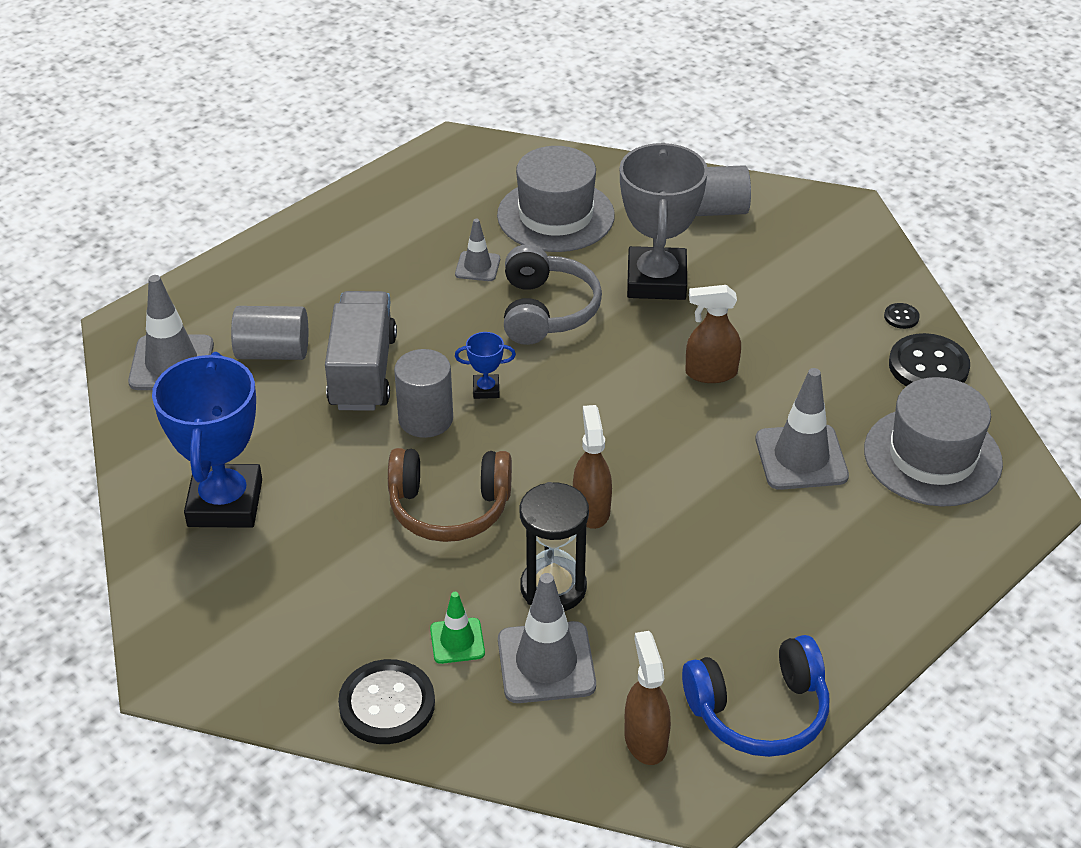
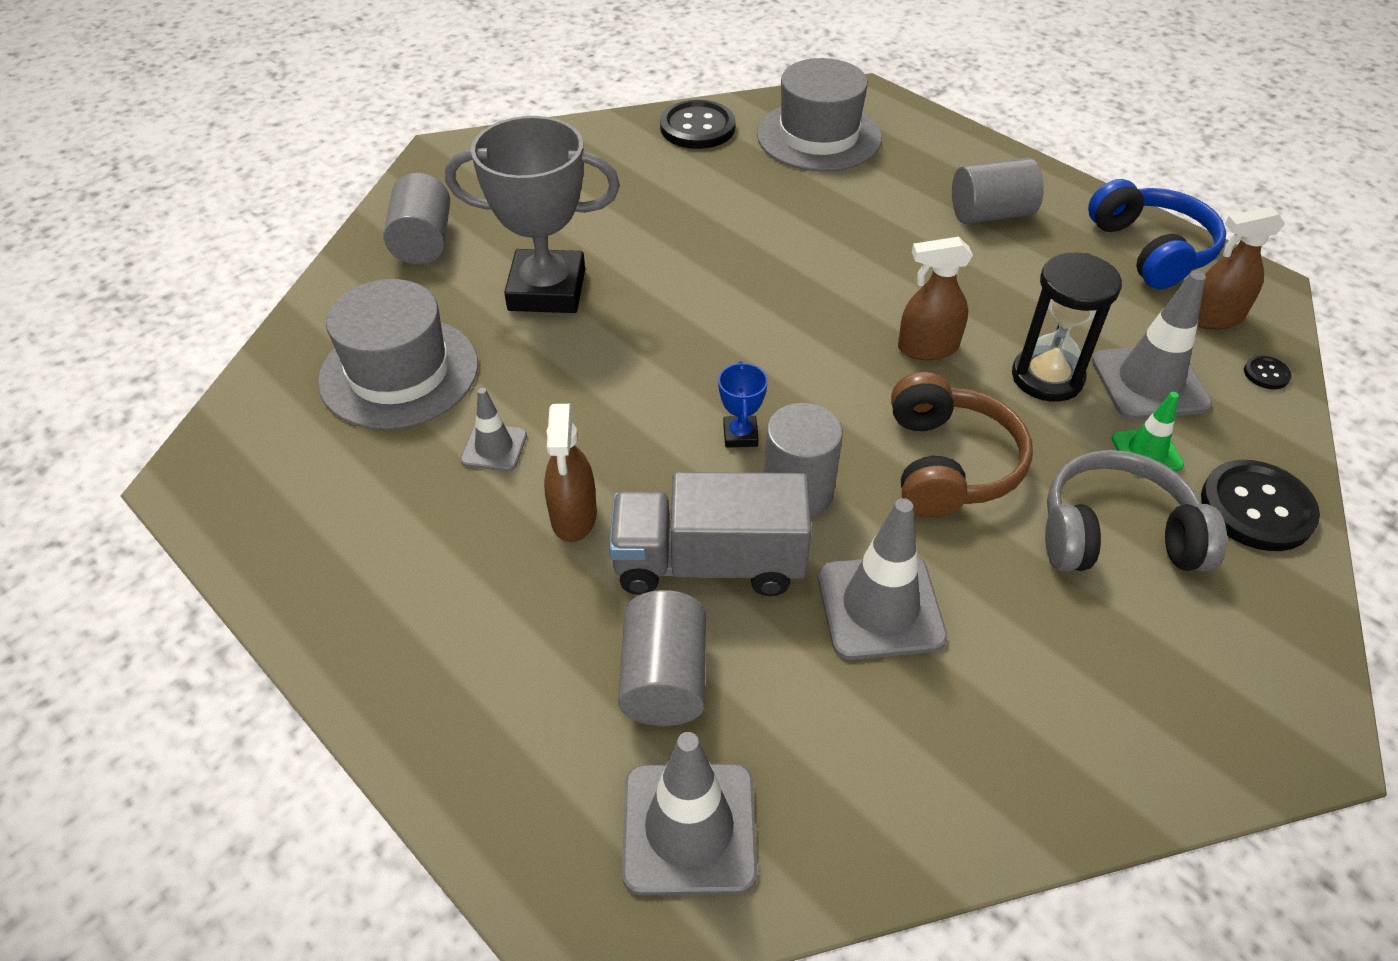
camera: 90 degrees left, 5 degrees up
blue trophy [152,352,262,528] -> none
grey headphones [504,244,602,345] -> grey headphones moved to [1045,450,1227,571]
brown spray bottle [685,285,741,383] -> brown spray bottle moved to [544,404,597,542]
grey traffic cone [756,368,849,490] -> grey traffic cone moved to [818,498,947,660]
black button [884,303,920,329] -> black button moved to [1244,356,1292,389]
none -> grey cylinder [952,158,1044,224]

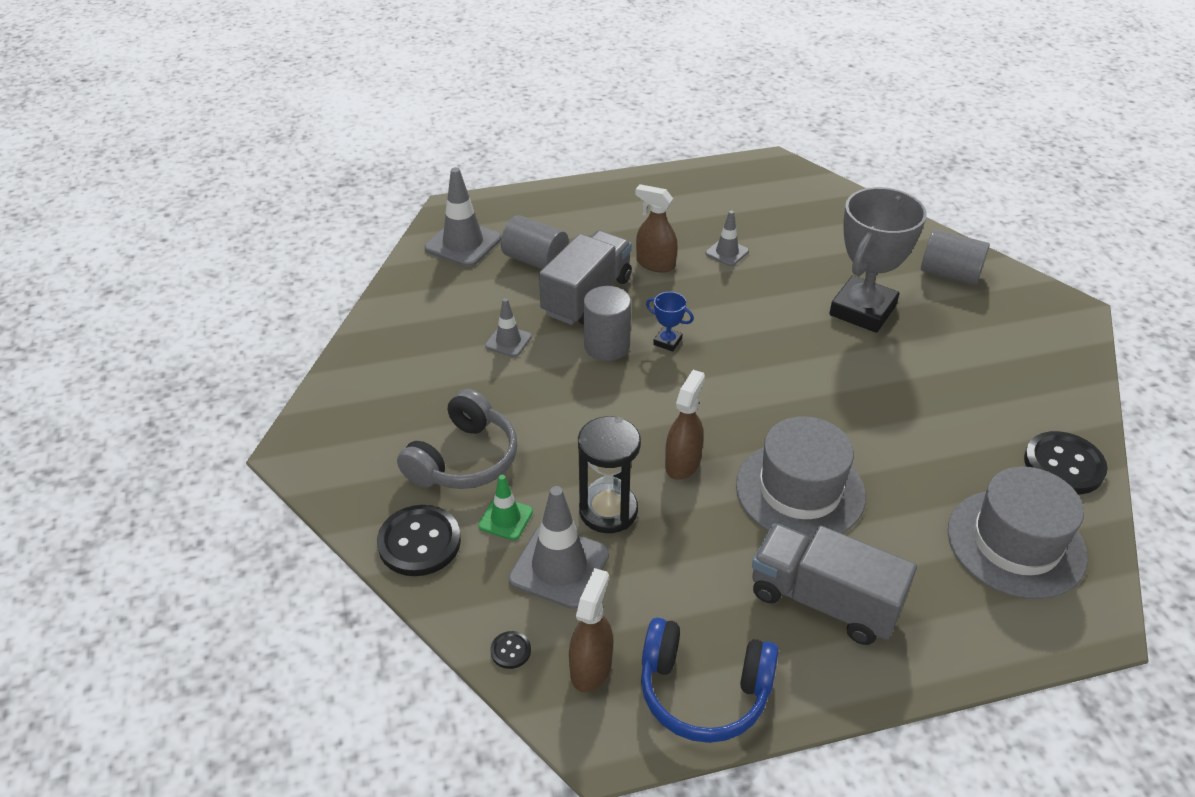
camera: 120 degrees right, 5 degrees down
grey hat [318,279,478,429] -> grey hat moved to [736,416,866,541]
grey traffic cone [818,498,947,660] -> grey traffic cone [485,298,532,357], size x0.56
brown headphones [891,372,1033,518] -> none
grey cylinder [952,158,1044,224] -> grey truck [752,523,917,645]

